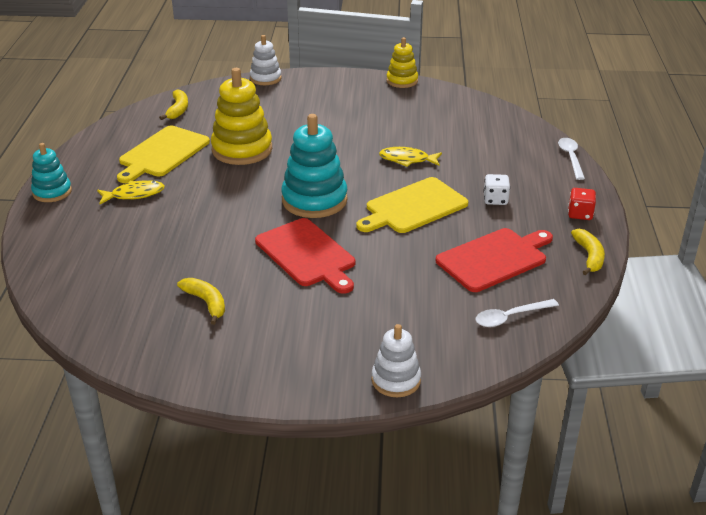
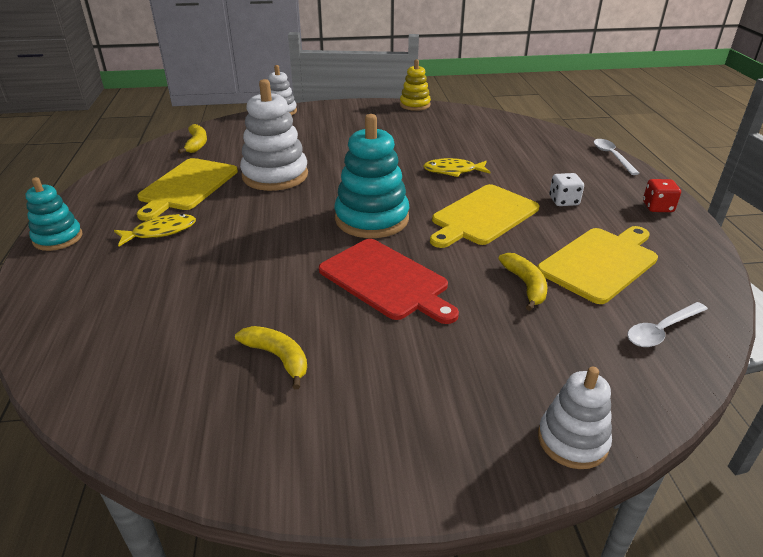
camera: 10 degrees left, 0 degrees up
yellow stacking toy [211,68,272,165] -> white stacking toy [240,79,308,191]
red cutting board [435,228,553,292] -> yellow cutting board [537,226,658,304]
yellow banana [571,229,605,275] -> yellow banana moved to [498,253,547,311]

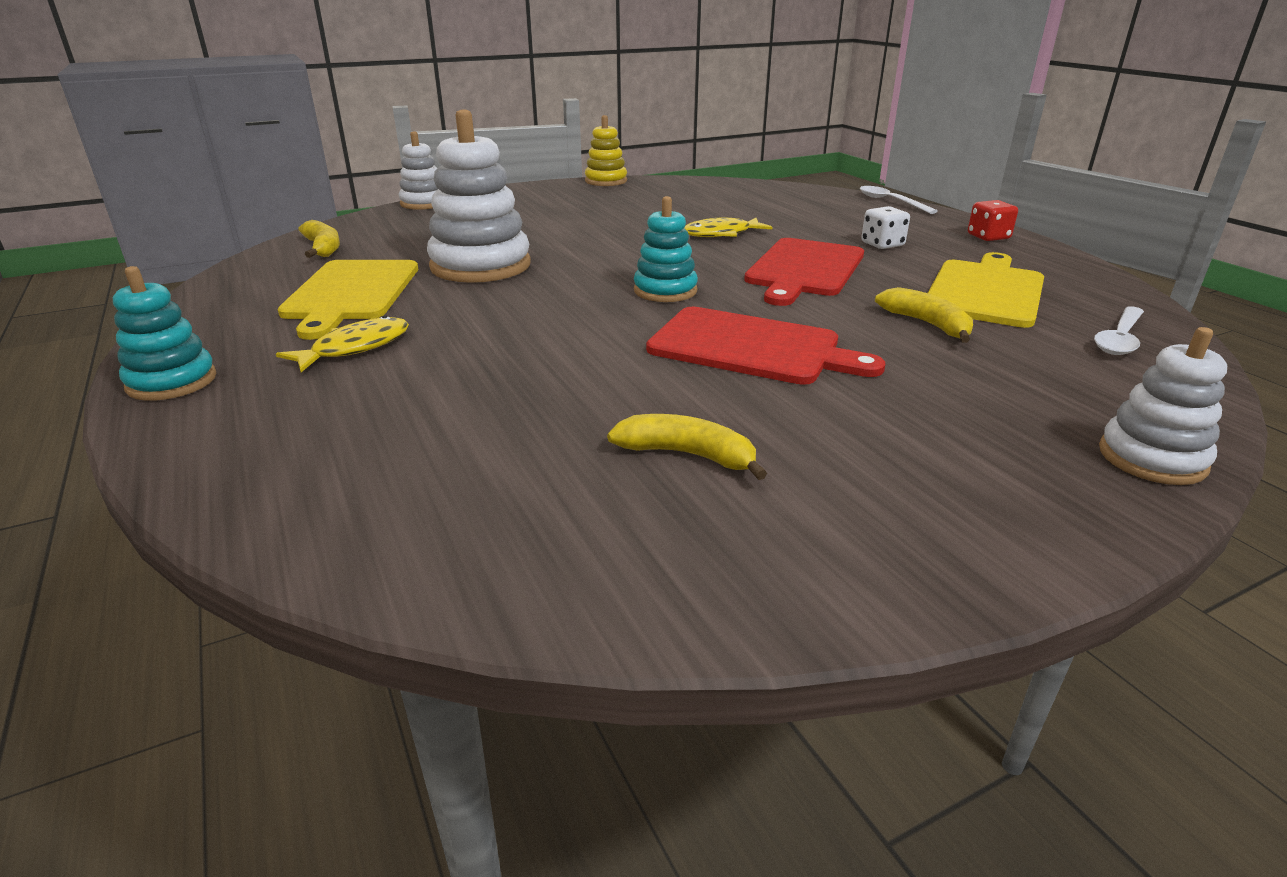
camera: 20 degrees left, 5 degrees down
turquoise stacking toy [334,114,409,238] -> turquoise stacking toy [634,196,698,302], size x0.59
yellow cutting board [430,184,539,248] -> red cutting board [744,238,864,306]

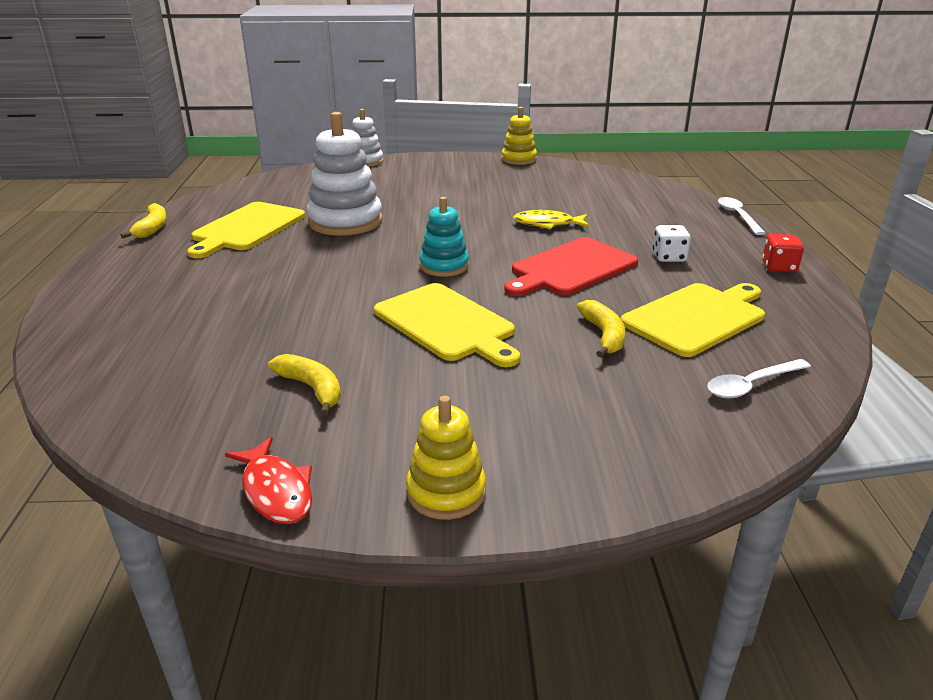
camera: 25 degrees right, 0 degrees up
turquoise stacking toy [113,266,216,401] -> none
yellow fish [276,315,409,372] -> none
yellow banana [298,220,340,258] -> yellow banana moved to [120,203,167,238]
red cutting board [646,307,885,385] -> yellow cutting board [374,283,520,367]
white stacking toy [1099,327,1227,485] -> none
none -> red fish [225,437,312,524]
none -> yellow stacking toy [406,396,486,520]

